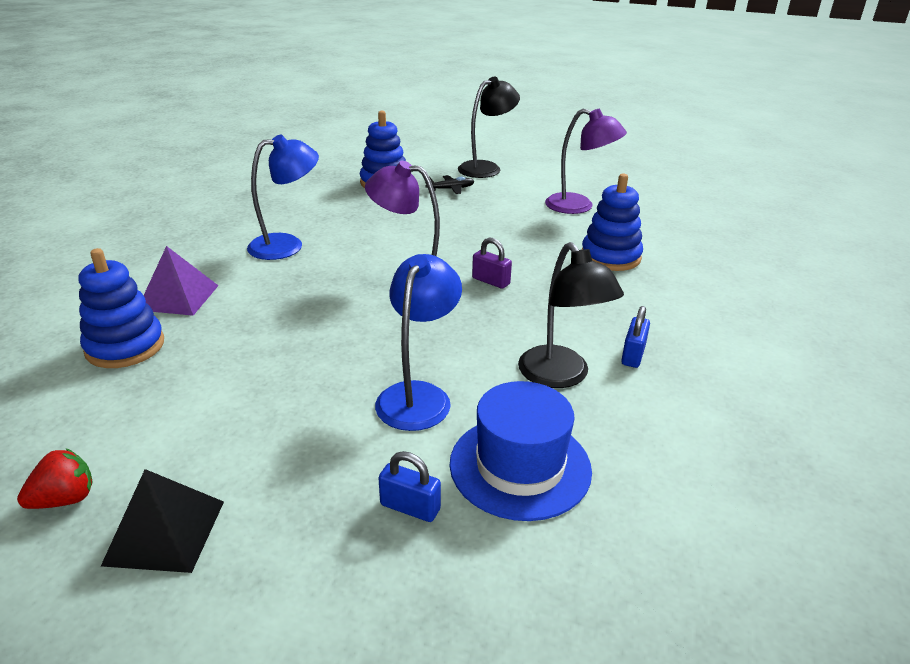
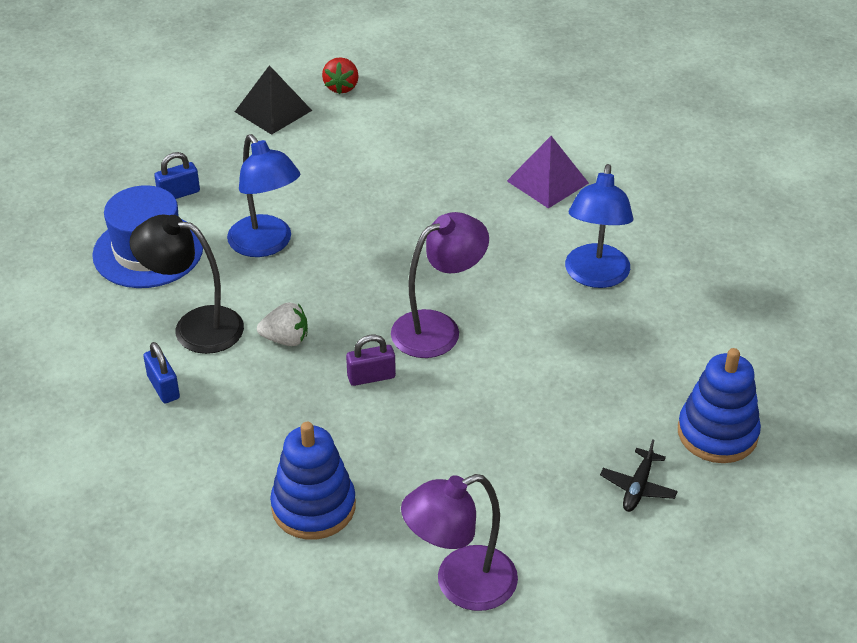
camera: 130 degrees right, 10 degrees up
blue stacking toy [78,248,164,368] -> none
black lamp [458,77,520,178] -> none
none -> white strawberry [257,302,308,346]

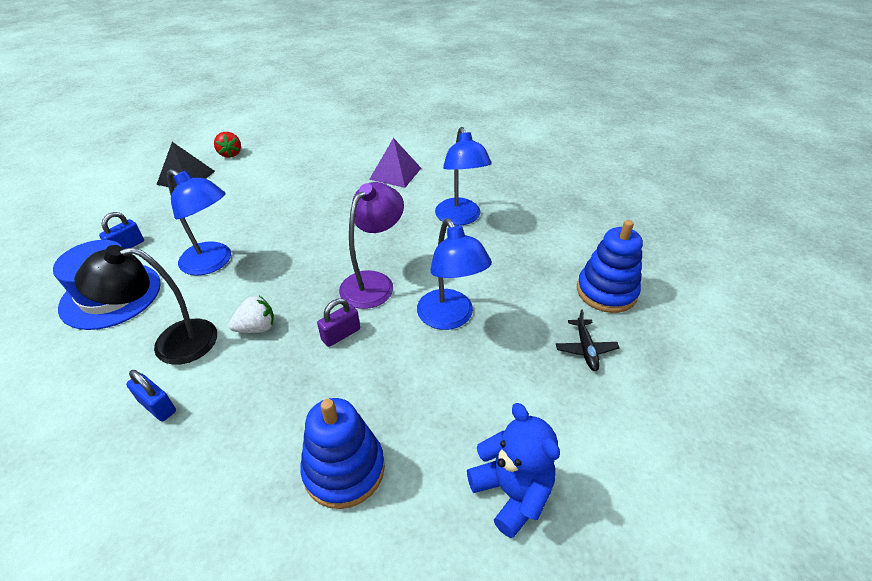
camera: 25 degrees left, 0 degrees up
purple lamp [401,474,518,611] -> blue teddy bear [467,403,560,538]
none -> blue lamp [417,218,492,330]

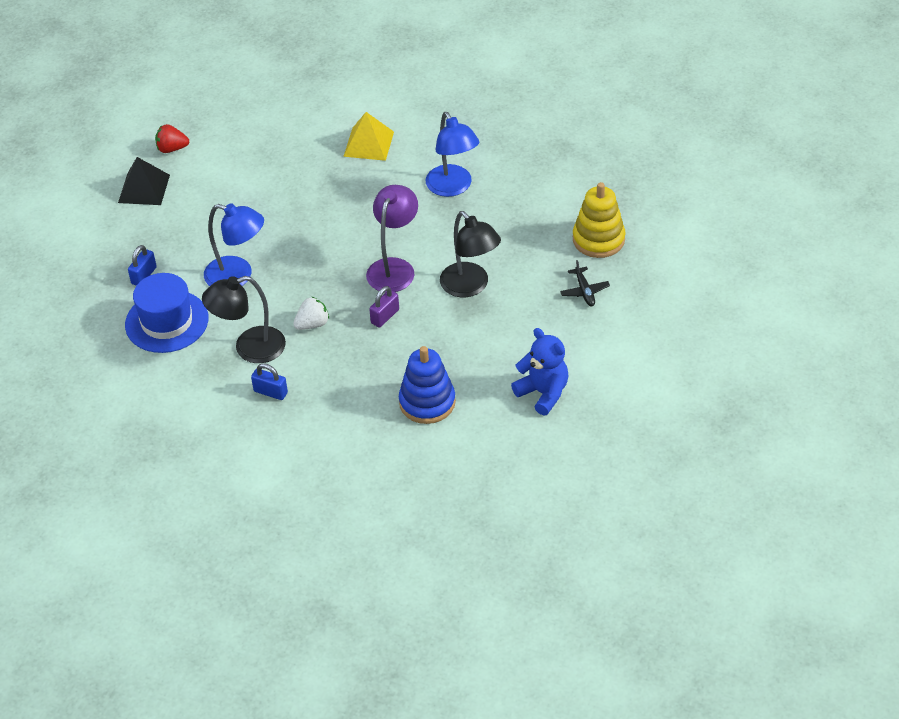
camera: 10 degrees left, 5 degrees up
red strawberry [214,132,241,158] -> red strawberry turned 120 degrees clockwise [155,124,189,153]
purple pyramid [369,138,421,188] -> yellow pyramid [343,112,394,161]
blue lamp [417,218,492,330] -> black lamp [440,211,501,297]
blue stacking toy [577,220,643,313] -> yellow stacking toy [573,182,625,258]

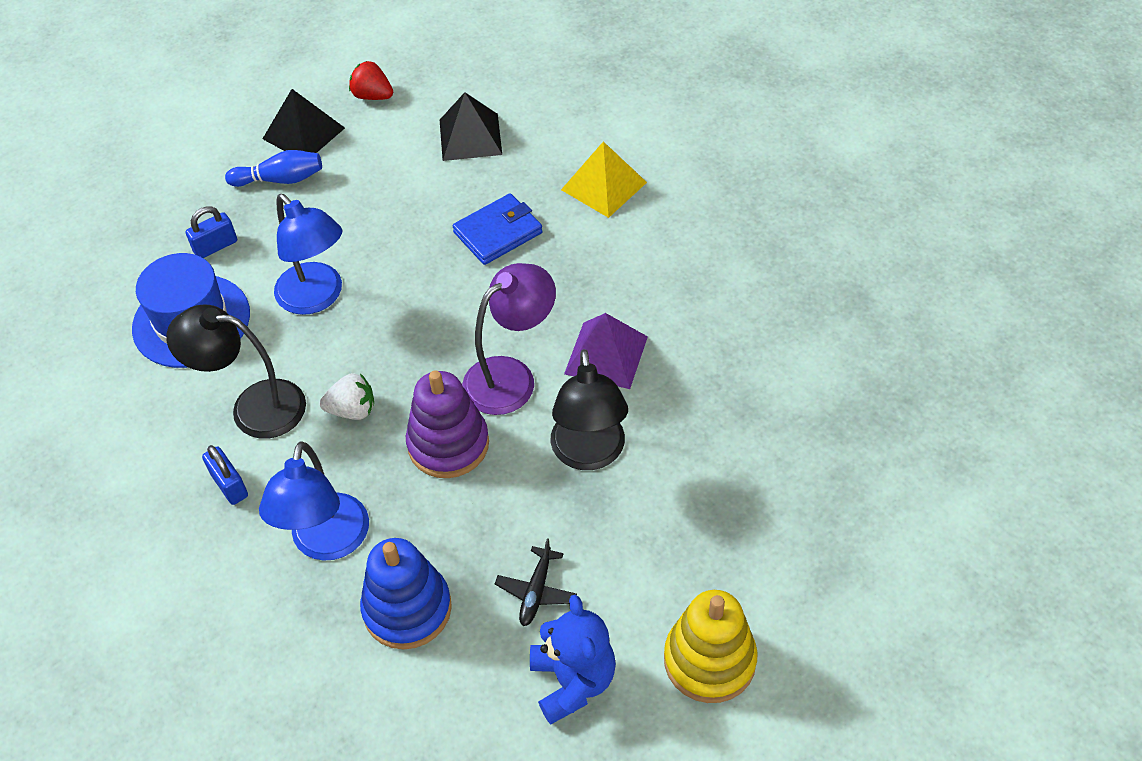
camera: 30 degrees right, 5 degrees up
purple padlock [369,286,399,327] -> purple stacking toy [406,370,489,478]
blue lamp [426,112,479,197] -> blue lamp moved to [259,441,369,561]
black plane [560,260,610,306] -> black plane moved to [495,538,577,626]
yellow stacking toy [573,182,625,258] -> yellow stacking toy moved to [664,590,758,703]
none -> blue bowling pin [225,150,322,187]
none -> black pyramid [440,92,502,161]
none -> blue wallet [453,193,543,265]
none -> purple pyramid [564,313,648,389]

